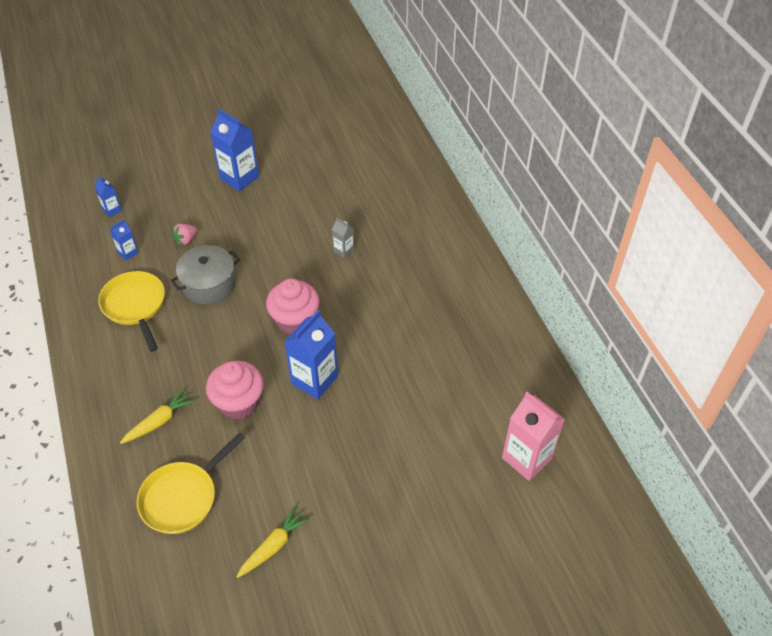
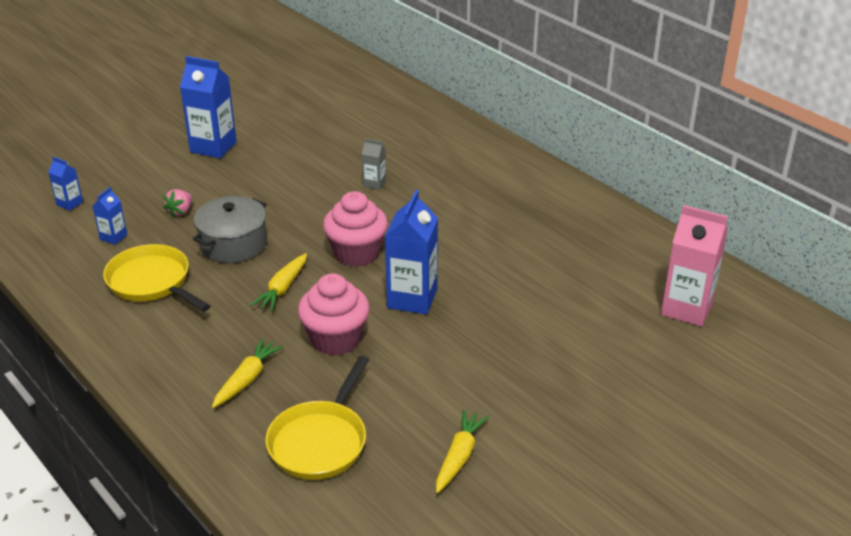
camera: 20 degrees left, 15 degrees down
none -> yellow carrot [250,253,307,312]

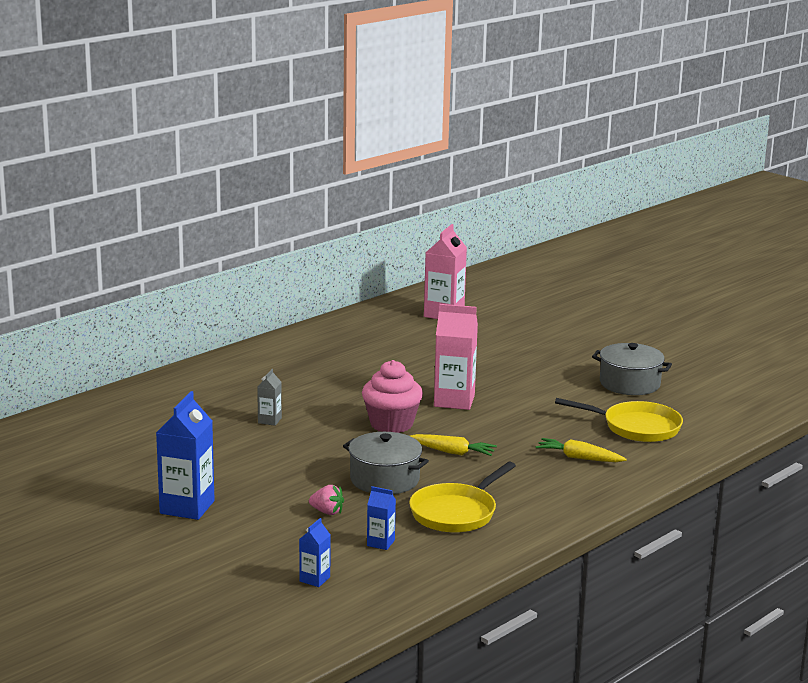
camera: 95 degrees left, 15 degrees down
pink cupcake [298,273,370,356] -> none
blue carton [385,190,438,315] -> pink carton [434,304,478,410]
yellow carrot [436,409,489,493] -> grey pot [592,343,672,395]

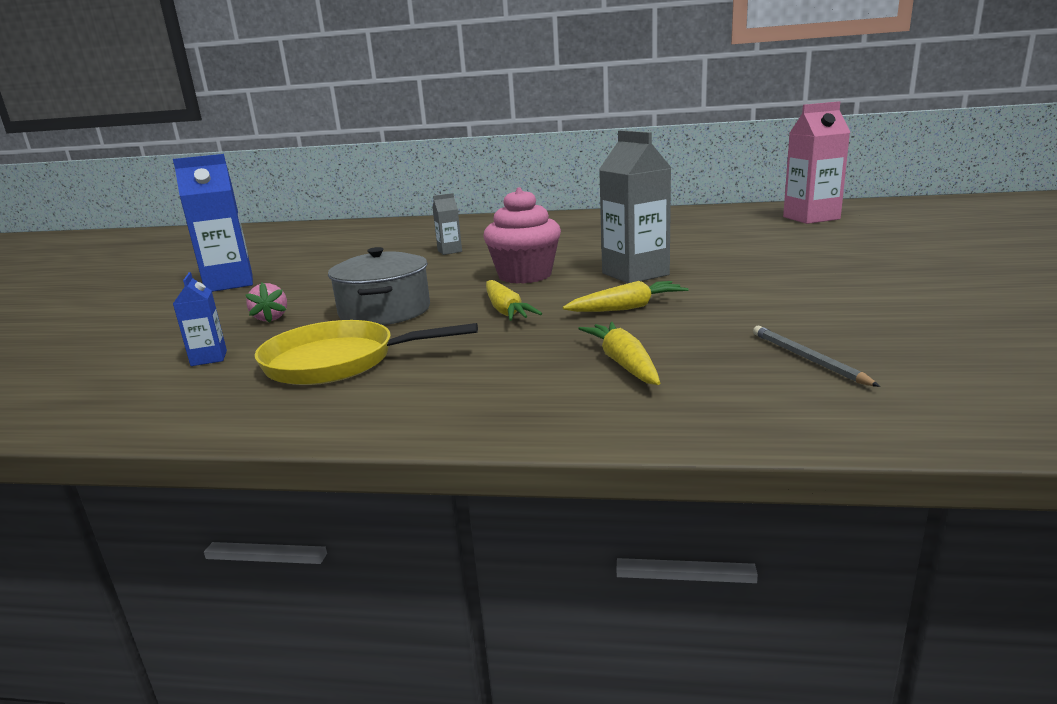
camera: 55 degrees right, 0 degrees up
blue carton [299,518,330,587] -> none
pink carton [434,304,478,410] -> grey carton [599,130,671,283]
yellow pan [555,398,683,442] -> grey pencil [753,326,880,387]
grey pot [592,343,672,395] -> none
none -> yellow carrot [563,281,689,312]

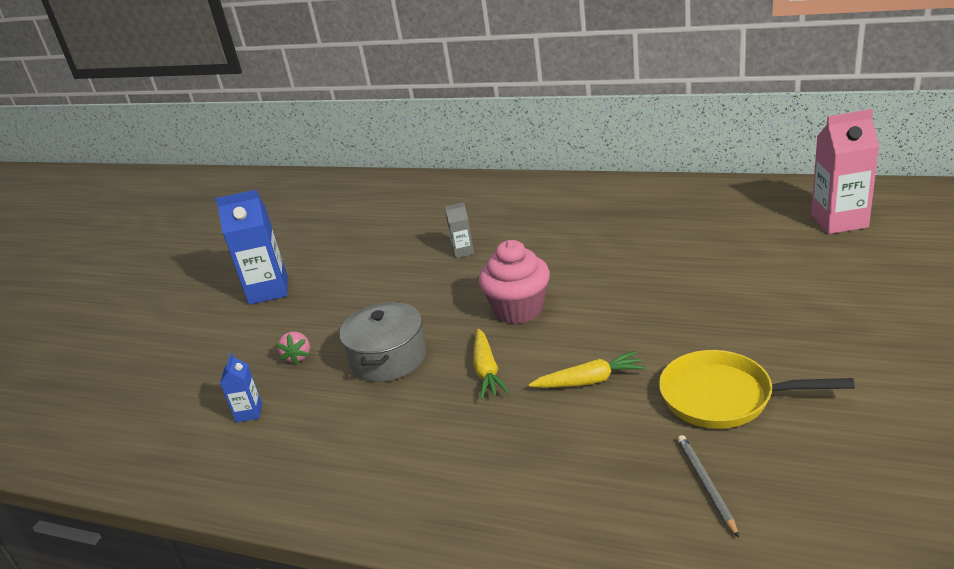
camera: 15 degrees right, 10 degrees up
yellow pan [255,320,478,385] -> yellow pan moved to [659,350,855,429]
yellow carrot [578,322,660,385] -> none
grey carton [599,130,671,283] -> none

